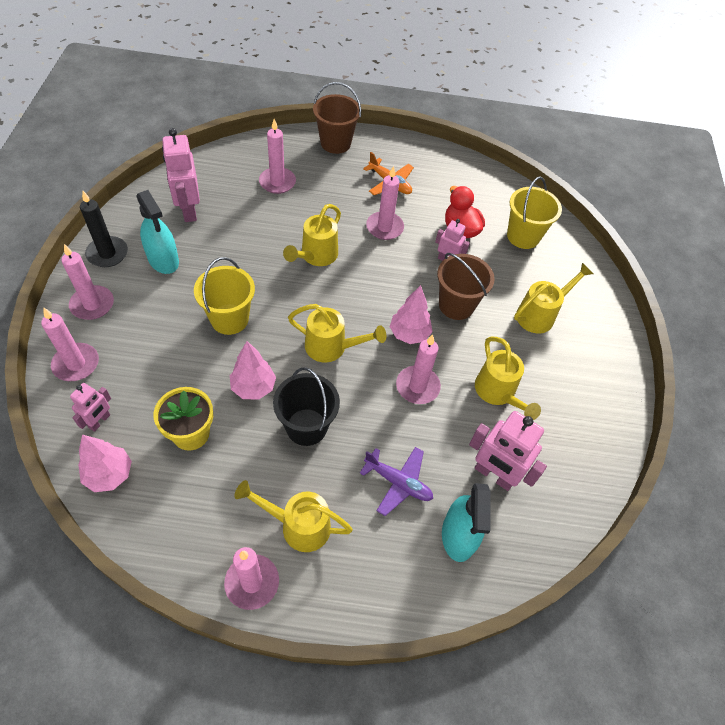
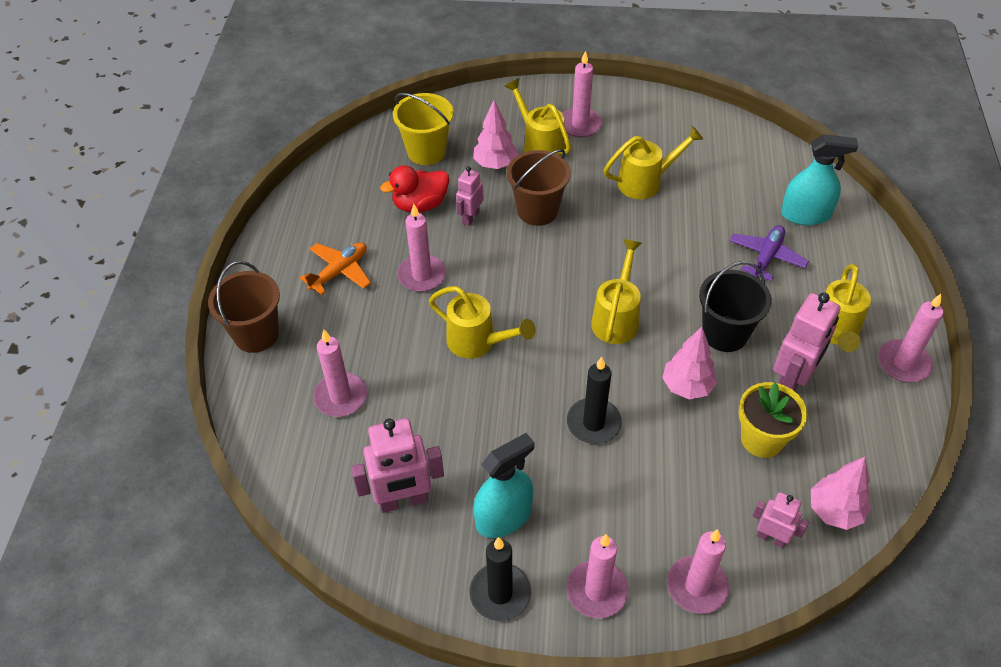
camera: 85 degrees left, 5 degrees down
yellow bucket [194,257,255,335] -> black candle [567,357,622,444]
pink tree [390,285,432,344] -> pink tree moved to [473,100,518,169]
pink candle [396,334,441,404] -> pink candle moved to [562,51,602,138]
pink robot [469,411,547,491] -> pink robot moved to [774,292,841,391]

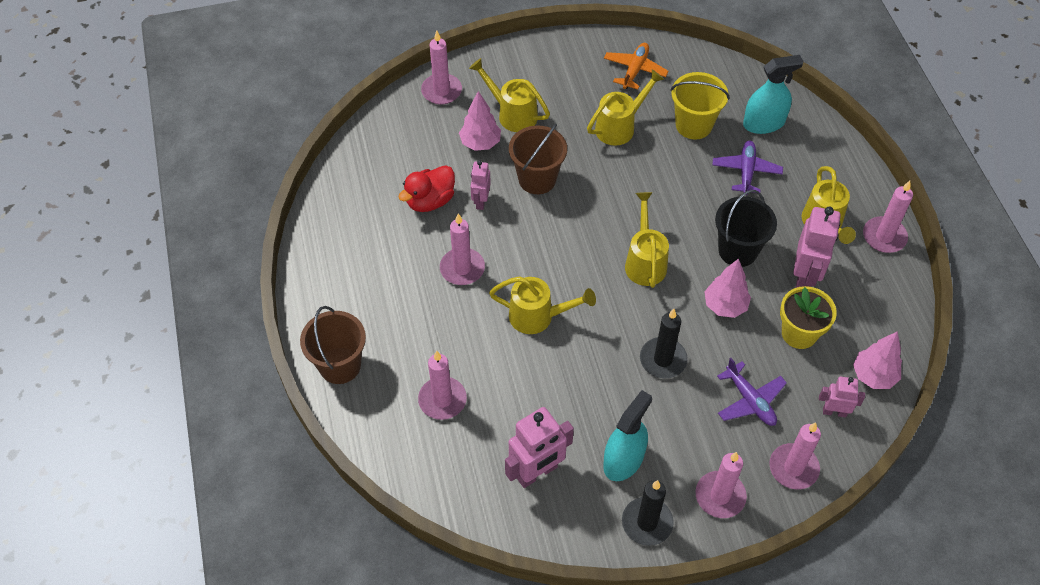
camera: 20 degrees left, 5 degrees up
orange plane [300,242,371,295] -> orange plane moved to [604,43,669,90]
yellow bucket [393,93,453,165] -> yellow bucket moved to [670,72,729,140]
pink candle [562,51,602,138] -> pink candle moved to [421,31,462,105]
none -> purple plane [717,358,787,426]

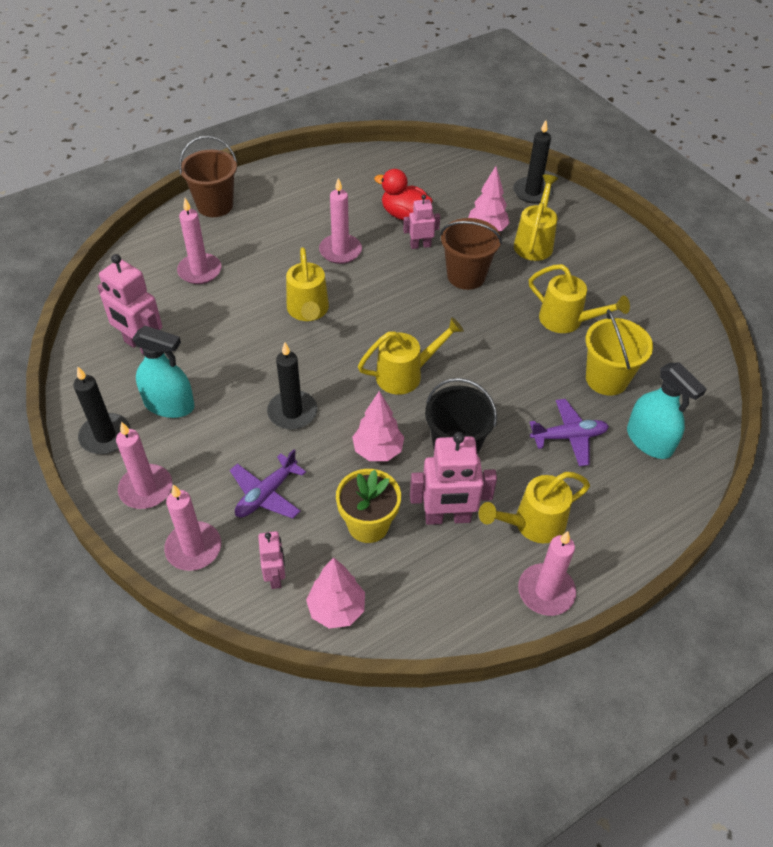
camera: 70 degrees right, 5 degrees down
pink candle [421,31,462,105] -> black candle [513,120,553,203]
orange plane [604,43,669,90] -> none

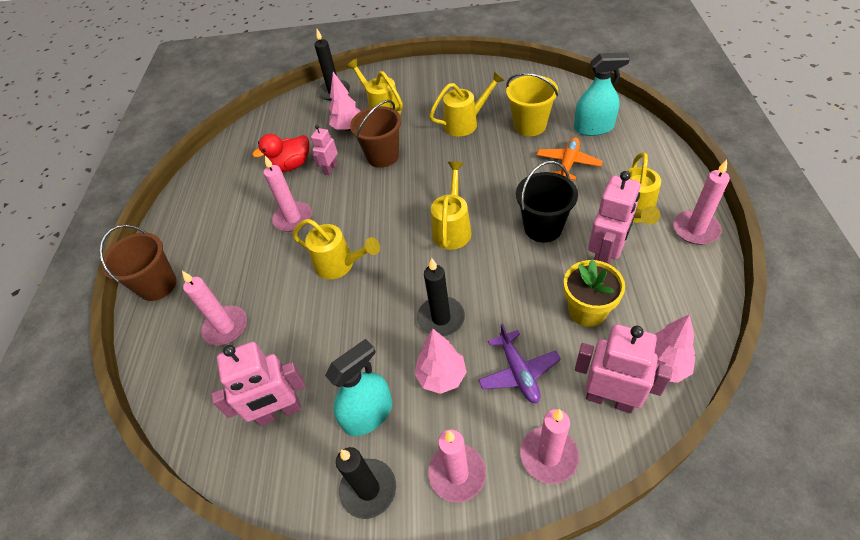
camera: 50 degrees left, 0 degrees up
pink robot [258,531,285,589] -> pink robot [575,324,672,413], size x1.74
pink tree [352,391,404,461] -> pink tree moved to [414,329,467,394]
purple plane [529,399,609,466] -> orange plane [537,137,603,180]

